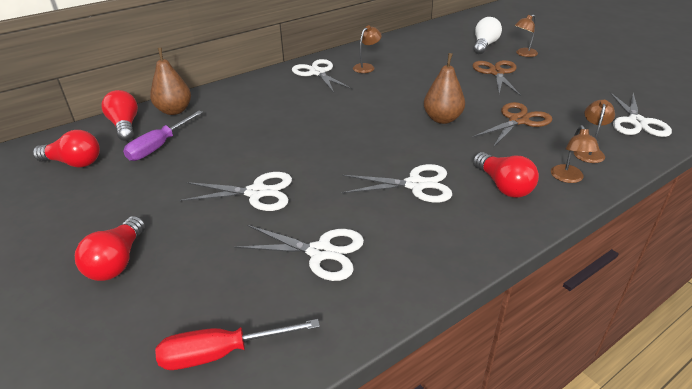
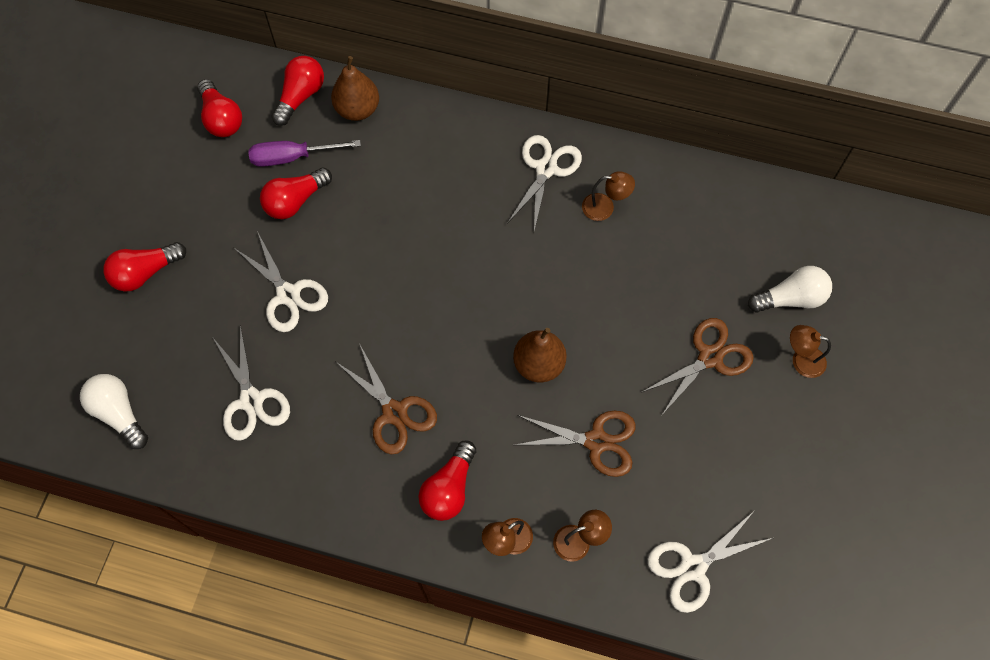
camera: 50 degrees right, 30 degrees up
red screwdriver [155,319,320,370] -> white light bulb [80,374,148,449]
white scissors [341,164,452,203] -> brown scissors [336,343,437,454]
none -> red light bulb [260,167,332,219]

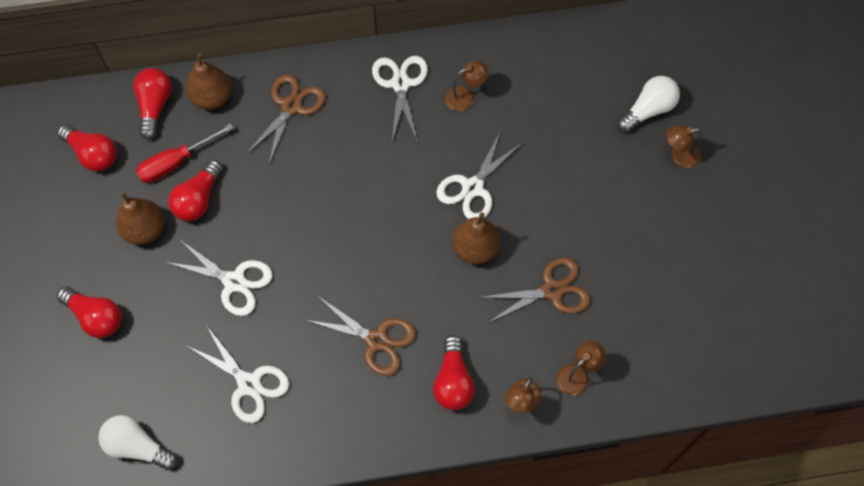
camera: 25 degrees left, 0 degrees up
red light bulb [103,242,186,292] -> red light bulb turned 90 degrees counterclockwise [57,286,122,338]
purple screwdriver [248,140,361,167] -> red screwdriver [136,123,233,183]
brown scissors [642,318,754,415] -> brown scissors moved to [245,74,326,166]
white scissors [648,511,773,613] -> white scissors moved to [437,131,523,219]
none -> brown pear [116,192,164,245]

